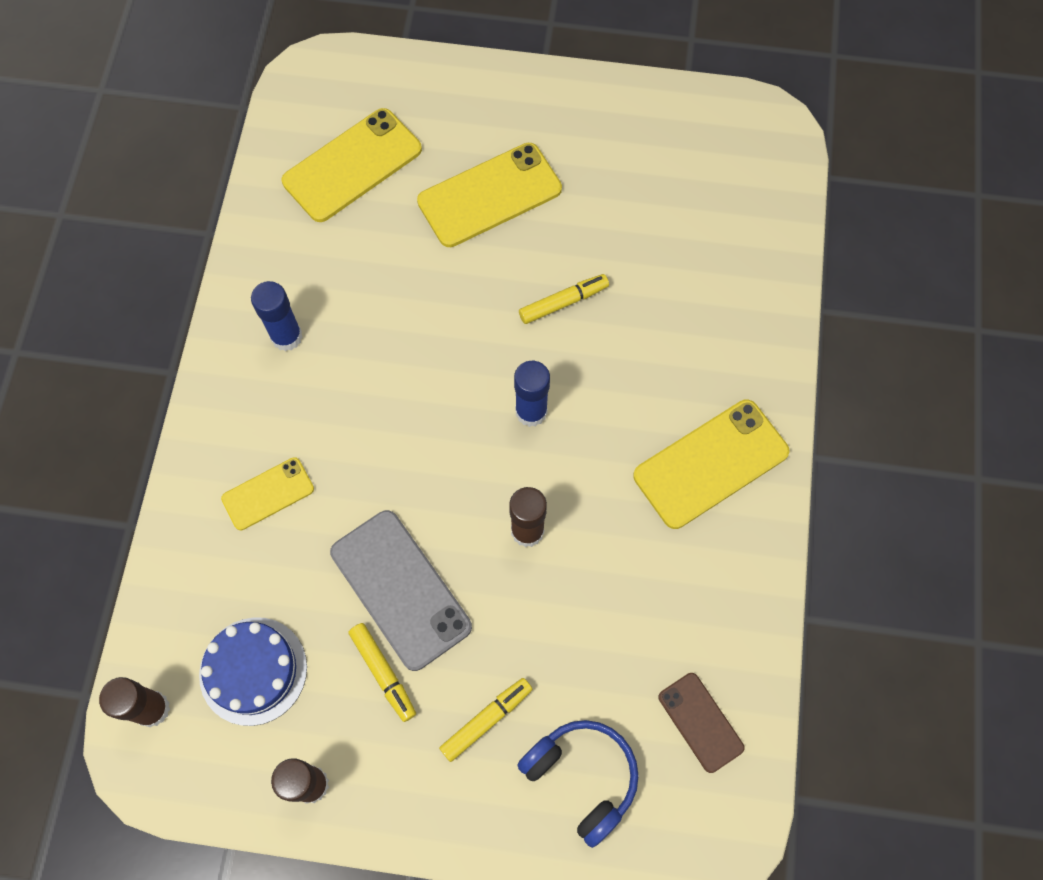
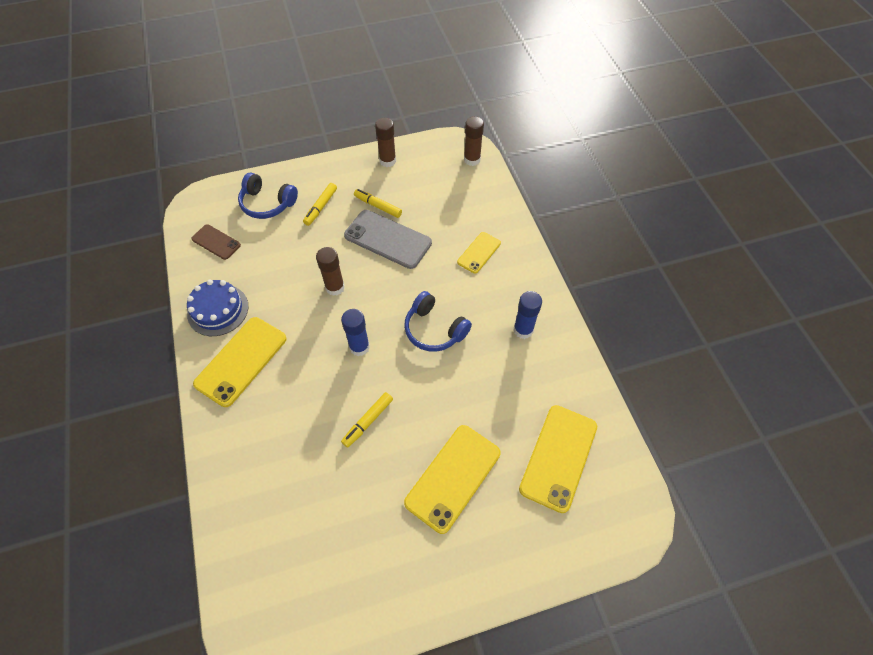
camera: 155 degrees right, 10 degrees down
blue cake [199,617,307,726] -> blue cake moved to [187,279,248,336]
none -> blue headphones [404,291,472,352]

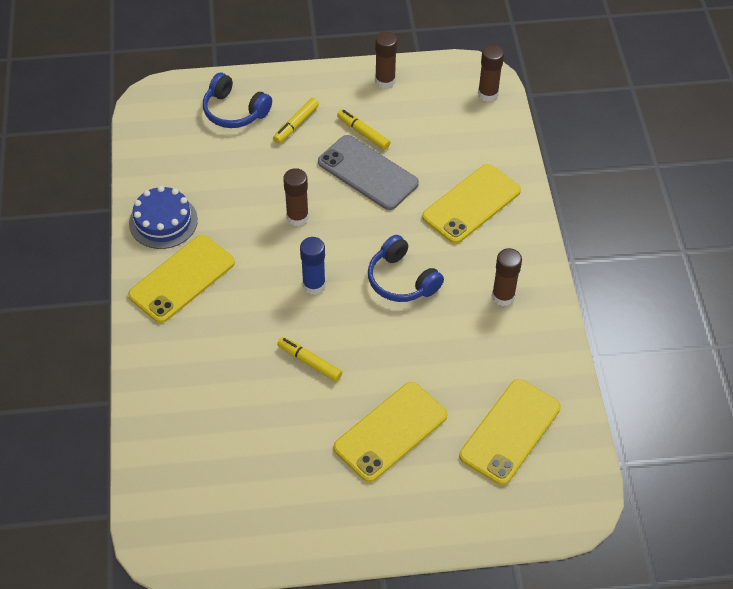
camera: 10 degrees right, 5 degrees down
brown phone [191,224,241,260] -> none
yellow marker [341,392,393,448] -> yellow marker turned 75 degrees clockwise [277,337,342,382]
yellow phone [457,232,501,274] -> yellow phone [422,164,521,244], size x1.75
blue glue stick [513,291,542,339] -> brown glue stick [492,248,522,306]

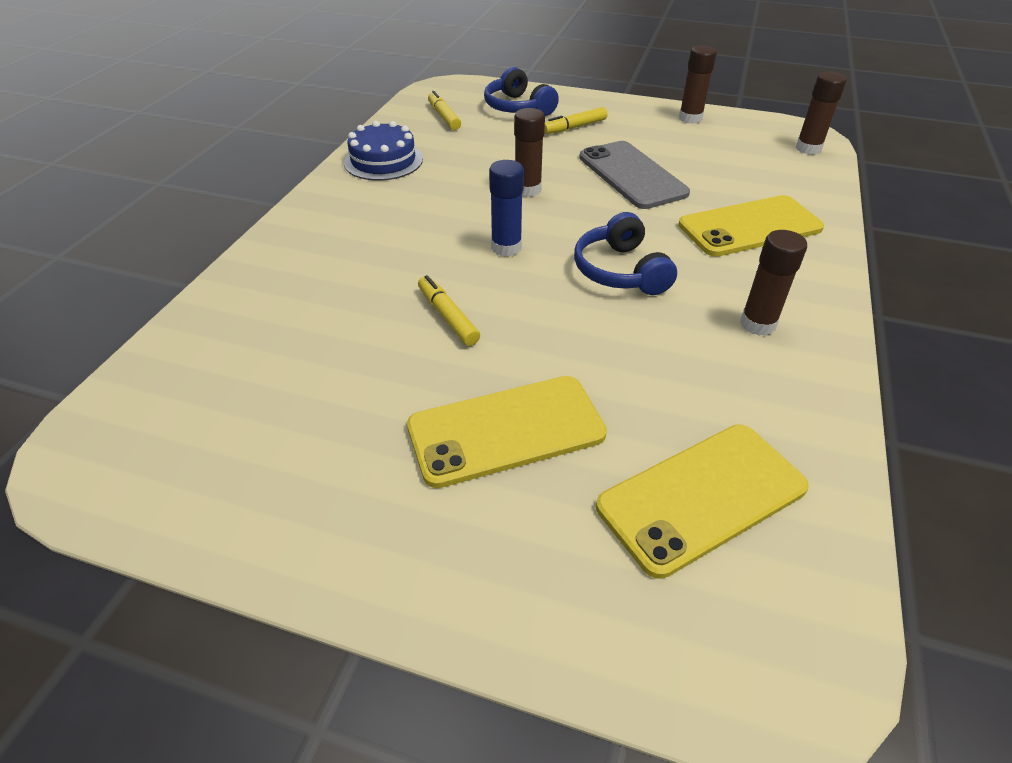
camera: 25 degrees right, 10 degrees down
yellow phone [128,235,235,323] -> none
yellow marker [337,109,391,150] -> yellow marker moved to [428,91,461,130]

